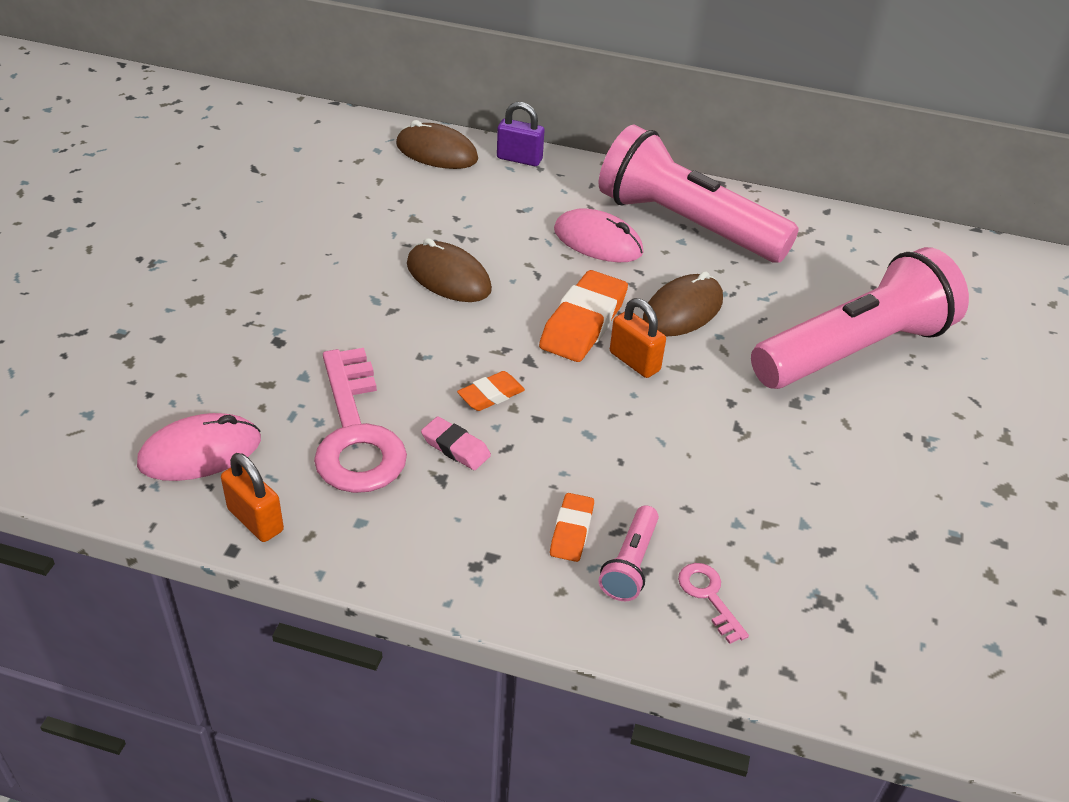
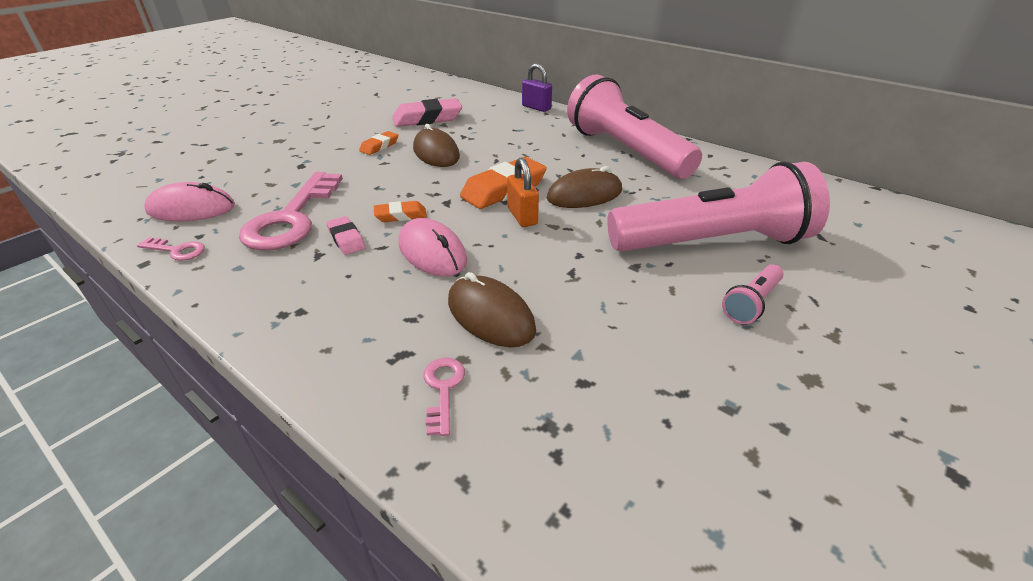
camera: 25 degrees right, 5 degrees down
orange padlock [221,453,284,542] -> pink key [137,237,205,261]
brown mouse [396,120,478,169] -> brown mouse moved to [448,272,536,347]
orange eraser [550,493,594,562] -> orange eraser moved to [359,131,398,155]
pink mouse [554,208,643,262] -> pink mouse moved to [398,218,467,276]
pink flashlight [599,505,659,601] -> pink flashlight moved to [722,264,784,324]
none -> pink eraser [392,98,462,127]

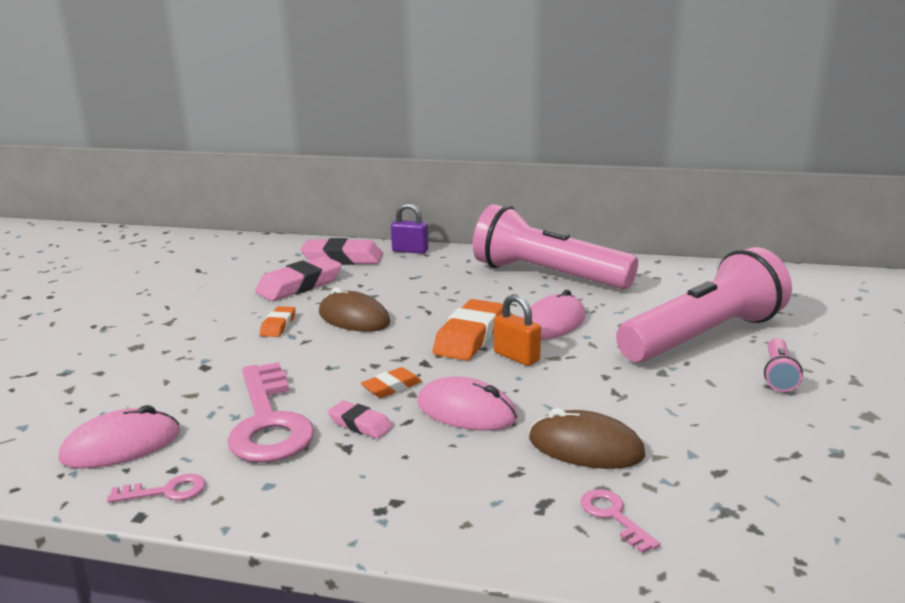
camera: 25 degrees left, 15 degrees down
brown mouse [547,166,622,208] -> pink mouse [523,290,586,340]
none -> pink eraser [300,238,383,265]

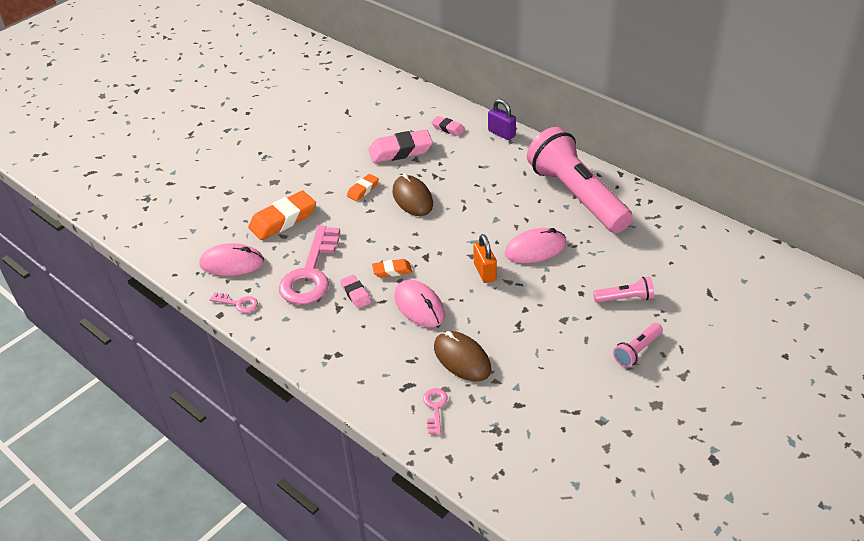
camera: 30 degrees right, 20 degrees up
pink eraser [300,238,383,265] -> pink eraser [431,116,465,136], size x0.54
orange eraser [433,299,503,361] -> orange eraser moved to [248,190,316,240]
pink flashlight [616,247,792,363] -> pink flashlight [593,277,654,303], size x0.41

